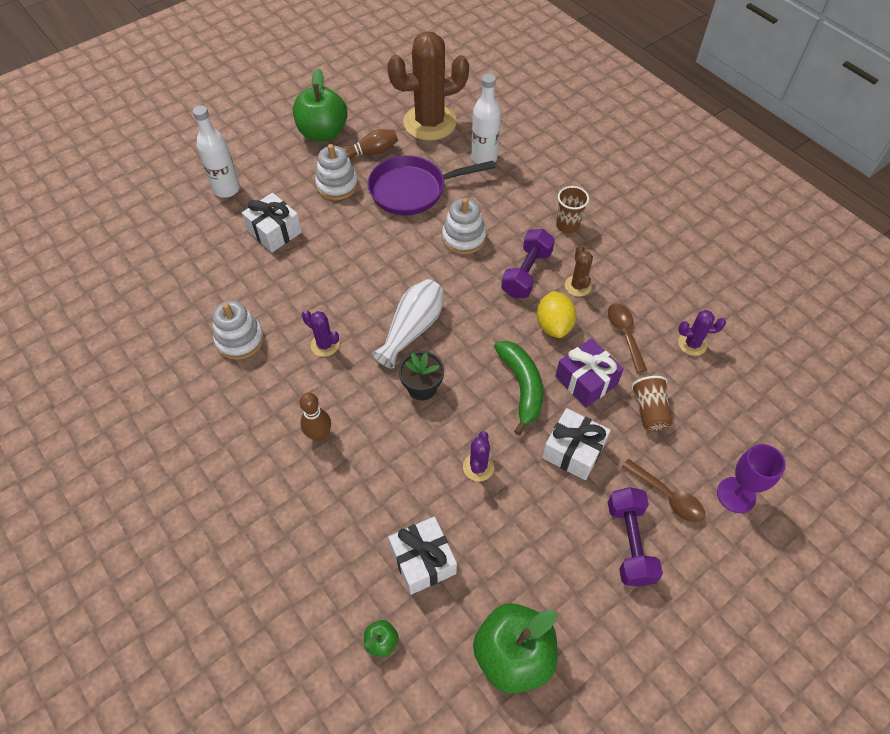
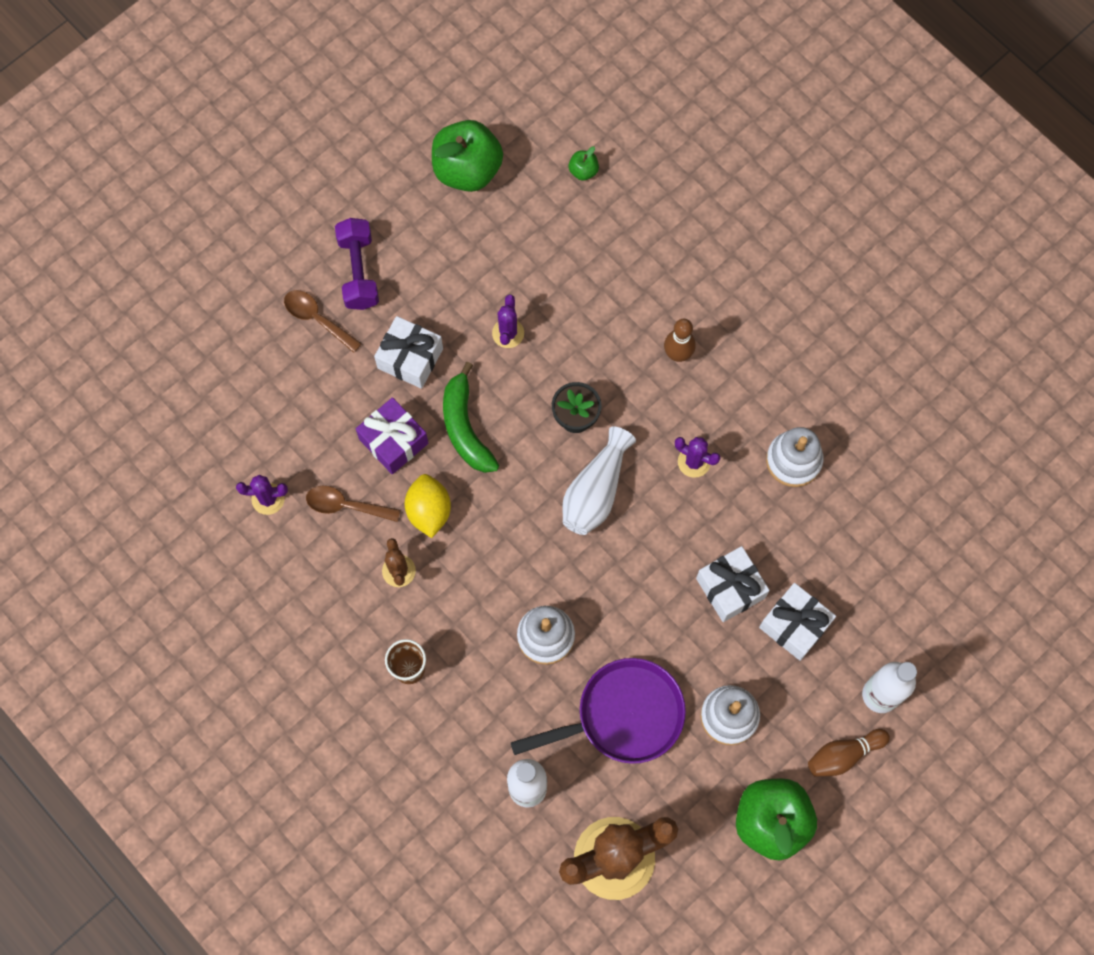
camera: 175 degrees right, 15 degrees up
brown bowling pin [342,129,398,159] -> brown bowling pin moved to [808,729,890,777]
white gift [388,516,457,595] -> white gift moved to [696,546,770,622]
purple dumbbell [501,229,555,298] -> none
brown spoon [608,303,647,373] -> brown spoon turned 120 degrees clockwise [306,486,400,522]
brown cup [631,376,672,432] -> none
purple goblet [717,444,786,513] -> none

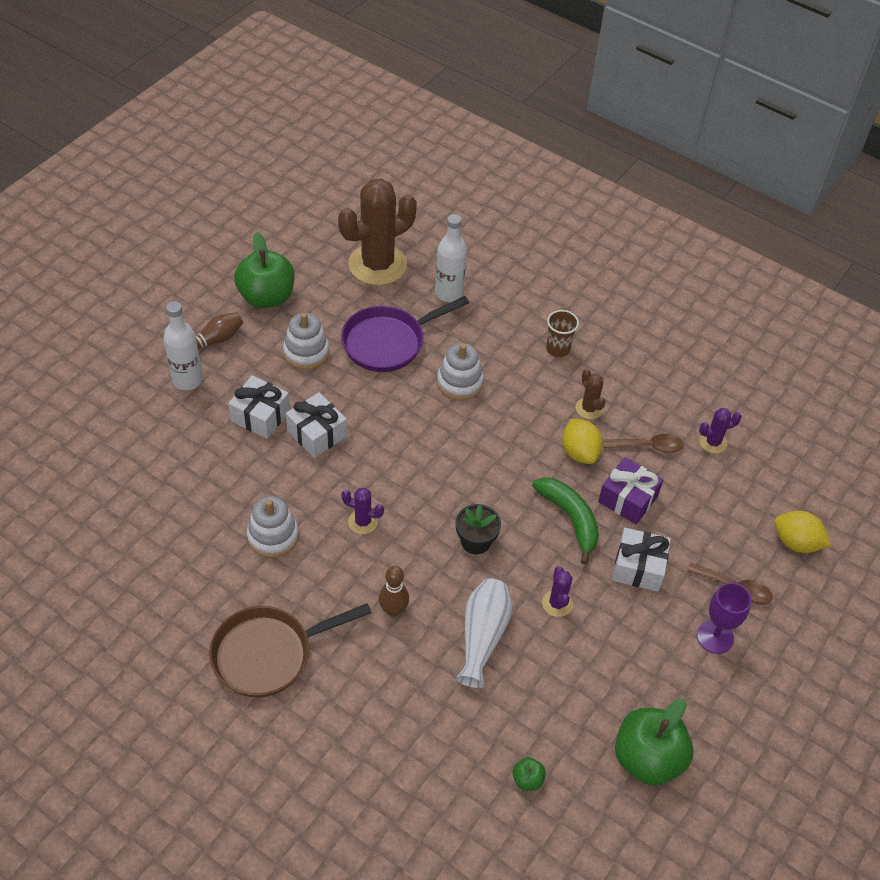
camera: 165 degrees right, 20 degrees down
purple dumbbell [335,218,379,310] -> purple goblet [697,582,752,654]
white vase [562,426,636,535] -> white vase moved to [456,578,512,688]
none -> brown pan [209,603,371,697]
none -> yellow lemon [774,511,831,553]

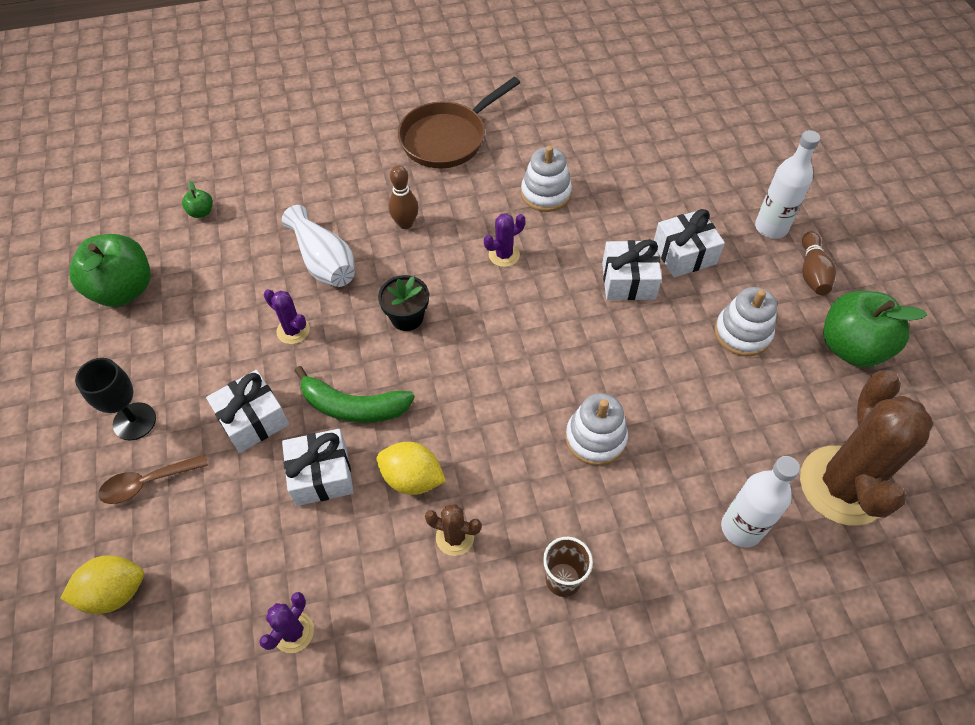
camera: 135 degrees right, 5 degrees up
brown pan [209,603,371,697] -> brown pan turned 150 degrees counterclockwise [398,77,520,168]
purple pan [341,296,469,372] -> none
purple gift [598,457,663,525] -> white gift [282,429,354,506]
brown spoon [603,434,684,453] -> none
purple goblet [697,582,752,654] -> black goblet [75,358,156,440]

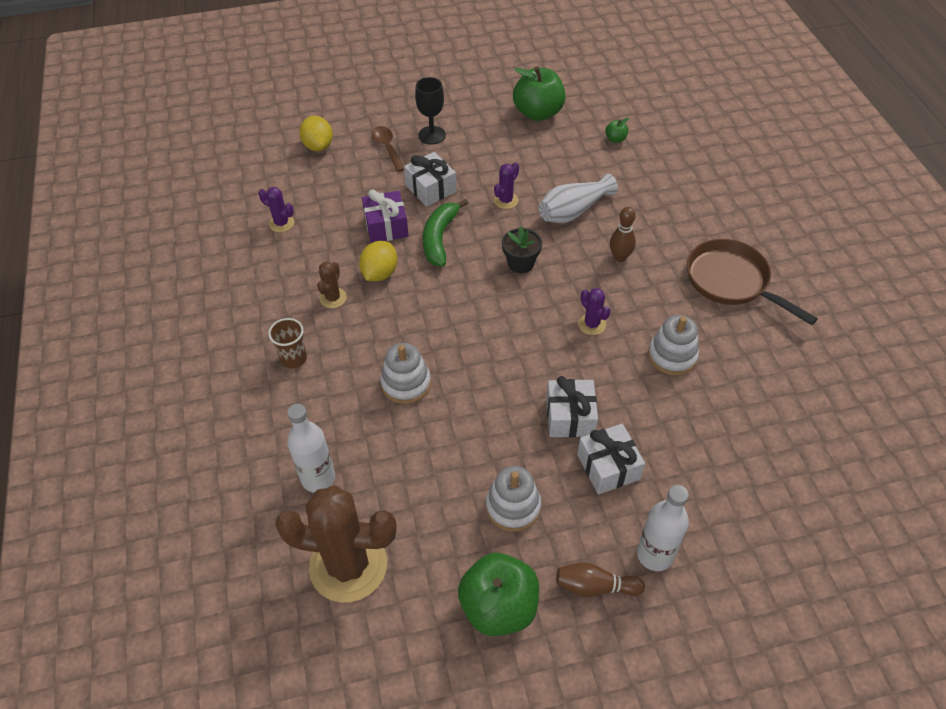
camera: 90 degrees right, 5 degrees down
white gift [282,429,354,506] -> purple gift [362,189,409,243]

